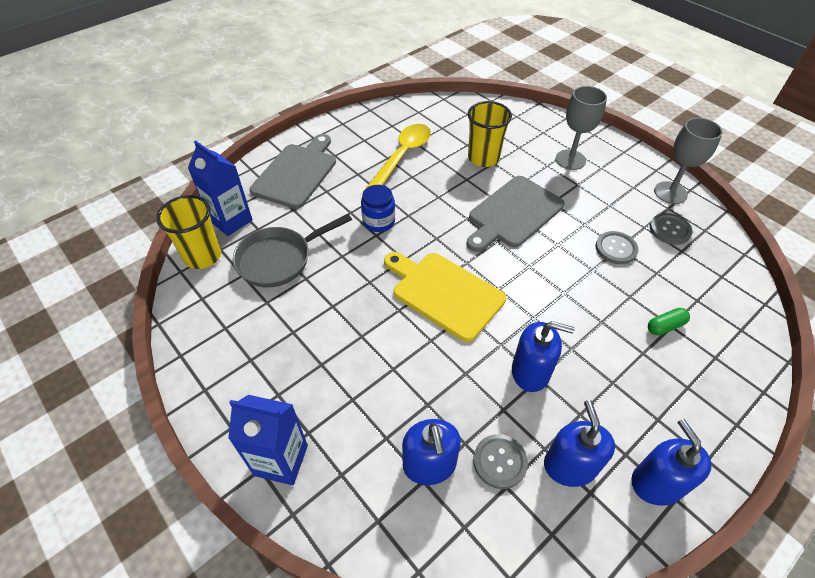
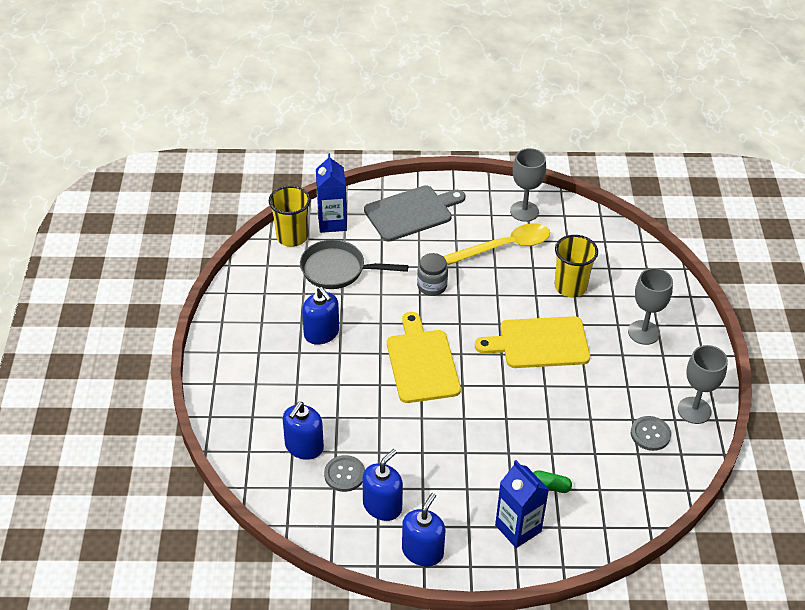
camera: 40 degrees right, 5 degrees down
blue carton [228,395,308,485] -> blue carton moved to [495,460,549,548]
blue jar [361,185,395,232] -> grey jar [417,253,448,296]
grey cutting board [466,176,565,252] -> yellow cutting board [475,316,590,368]
blue soap dispenser [512,321,575,392] -> blue soap dispenser moved to [302,287,339,345]
grey button [595,231,639,264] -> none
none -> grey goblet [510,148,546,222]

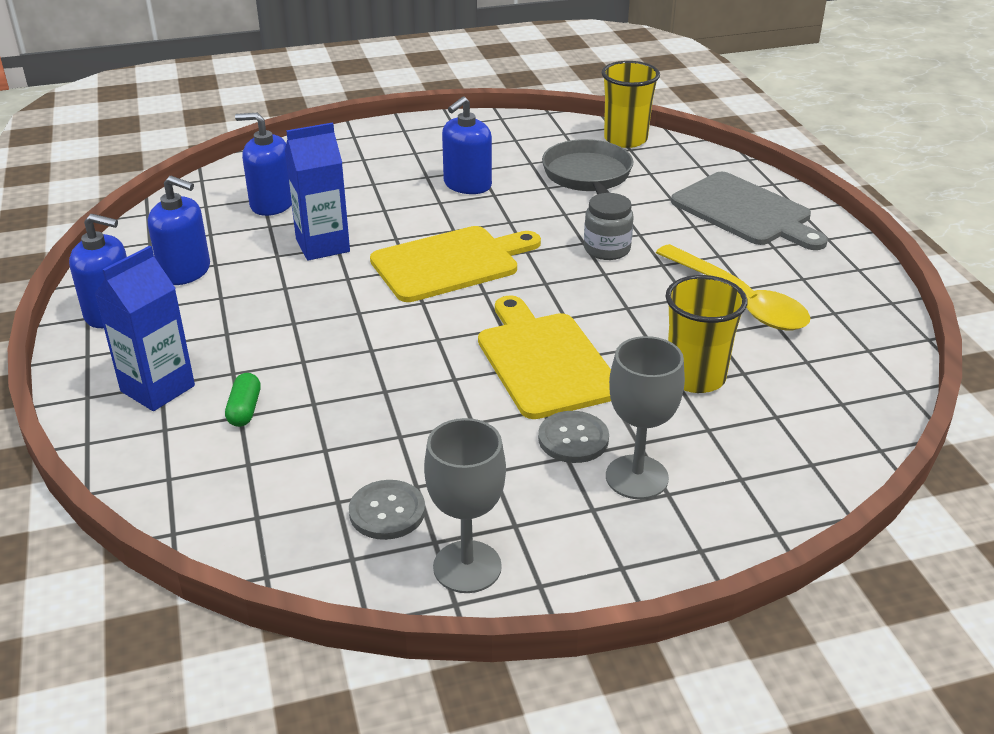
camera: 75 degrees right, 10 degrees down
blue carton [316,153,347,233] -> blue carton moved to [285,122,350,261]
grey button [324,455,365,492] -> grey button moved to [538,411,609,463]
grey goblet [510,148,546,222] -> none

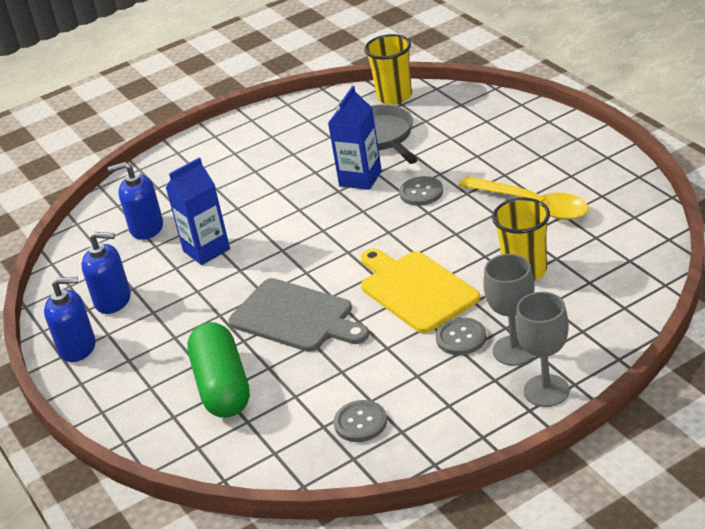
camera: 10 degrees left, 0 degrees up
blue carton [94,246,195,411] -> blue carton moved to [328,86,382,190]
green capsule [225,373,261,427] -> green capsule [187,322,250,418], size x2.39
yellow cutting board [370,226,541,302] -> none
grey goblet [424,418,506,593] -> grey goblet moved to [515,292,570,407]
blue soap dispenser [442,96,492,194] -> none
grey jar [584,193,634,260] -> grey button [399,176,443,206]
grey cutting board [671,172,828,250] -> grey cutting board moved to [229,278,369,352]

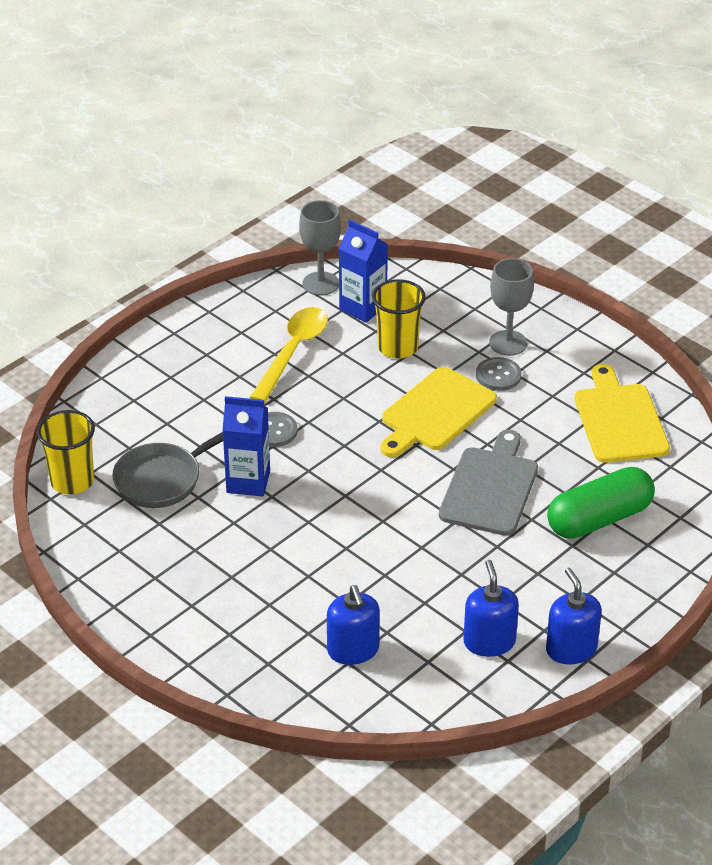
camera: 110 degrees left, 5 degrees up
blue carton [166,157,230,265] -> blue carton moved to [339,220,388,323]
grey button [334,400,387,442] -> yellow cutting board [575,364,670,463]
grey goblet [515,292,570,407] -> grey goblet moved to [299,200,341,295]

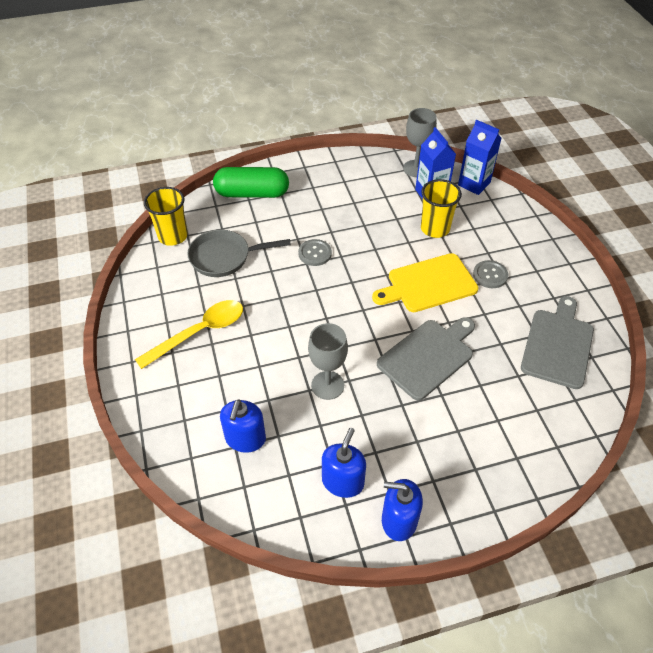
camera: 30 degrees right, 10 degrees up
blue carton [222,396,270,496] -> blue carton moved to [458,120,502,195]
yellow spoon [250,307,328,403] -> yellow spoon moved to [135,300,243,369]
grey goblet [489,258,534,356] -> grey goblet moved to [308,323,348,400]
blue soap dispenser [546,568,602,665] -> blue soap dispenser turned 90 degrees counterclockwise [382,479,423,541]
green capsule [547,467,655,539] -> green capsule moved to [213,167,289,198]
yellow cutting board [575,364,670,463] -> grey cutting board [521,296,594,389]

